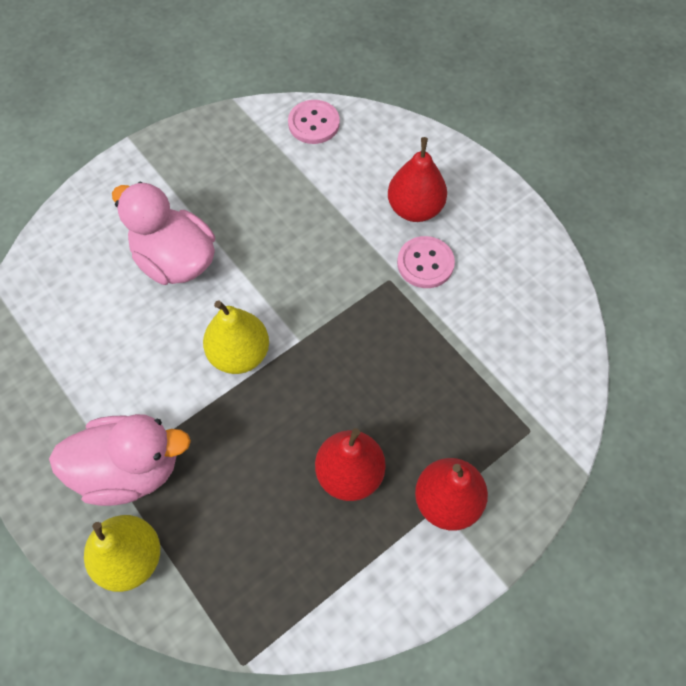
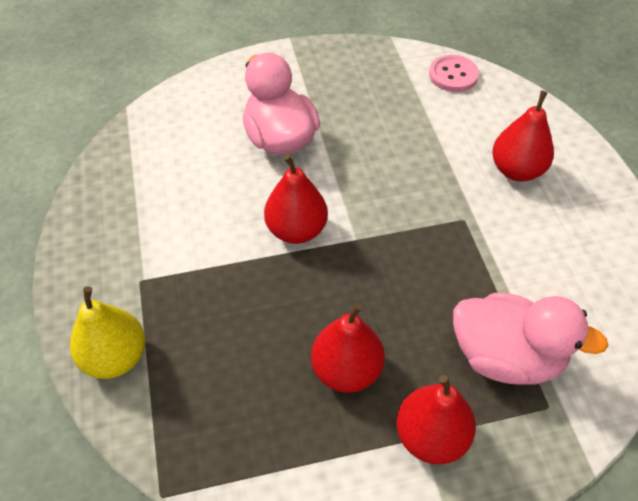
camera: 25 degrees right, 10 degrees down
pink duck [49,414,191,506] -> pink duck moved to [453,293,608,385]
yellow pear [203,300,269,374] -> red pear [264,154,328,244]
pink button [397,236,455,288] -> none

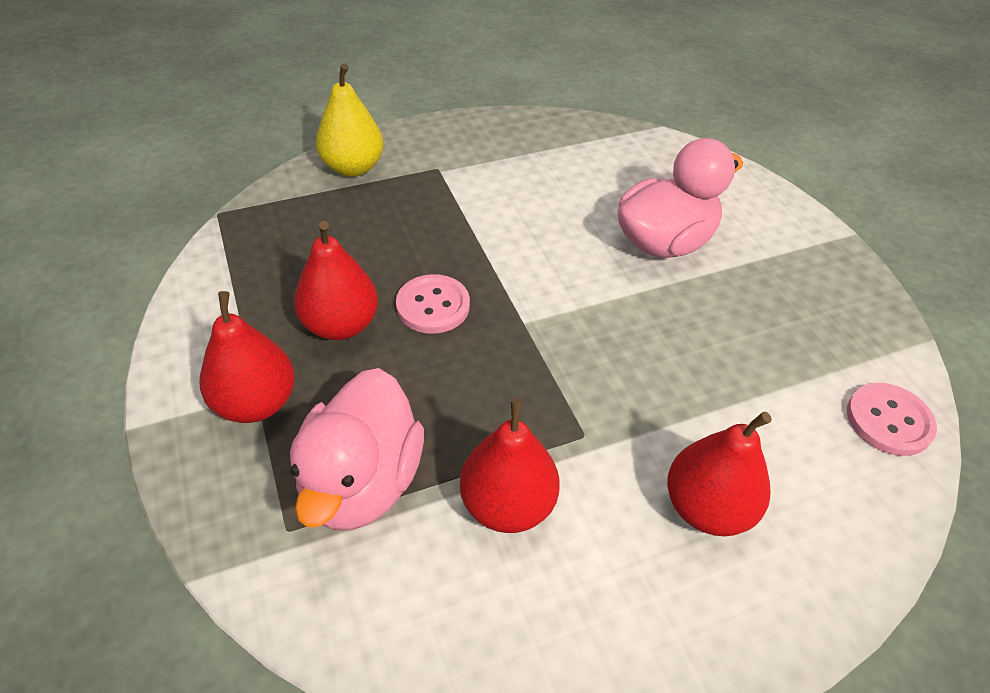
camera: 80 degrees right, 5 degrees down
red pear [264,154,328,244] -> red pear moved to [460,398,560,533]
none -> pink button [396,274,470,334]

